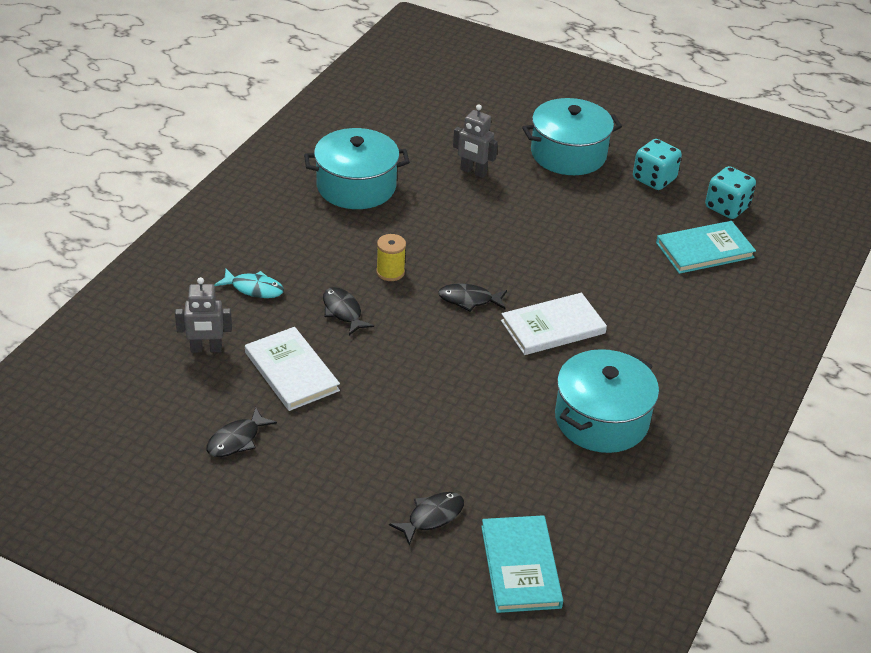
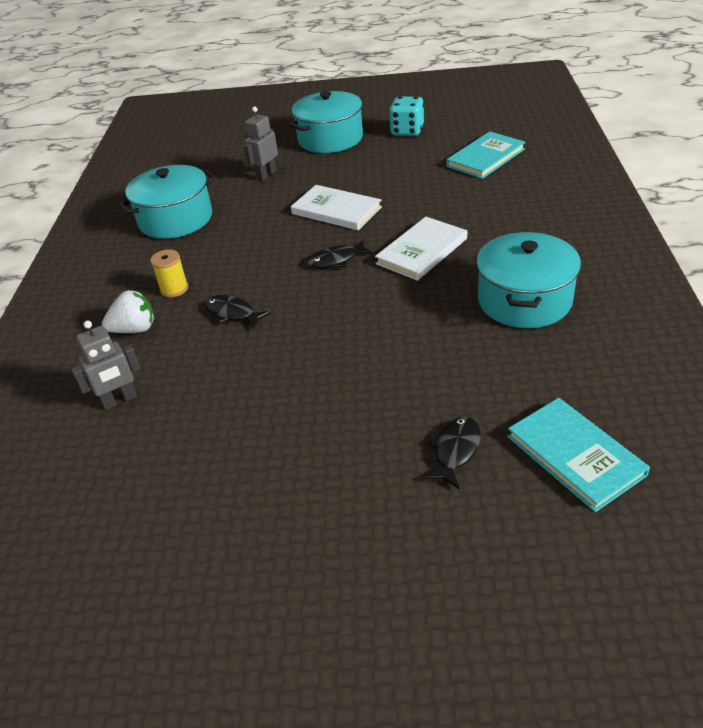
camera: 20 degrees left, 0 degrees up
black fish [206,407,277,457] -> none
turquoise fish [214,269,284,298] -> white strawberry [102,290,154,333]
white book [245,327,340,411] -> white book moved to [291,185,382,230]
yellow spool [376,234,406,281] -> yellow spool moved to [150,250,188,297]
grey robot [453,104,498,178] -> grey robot turned 120 degrees clockwise [243,107,278,181]
turquoise dice [705,166,756,219] -> none

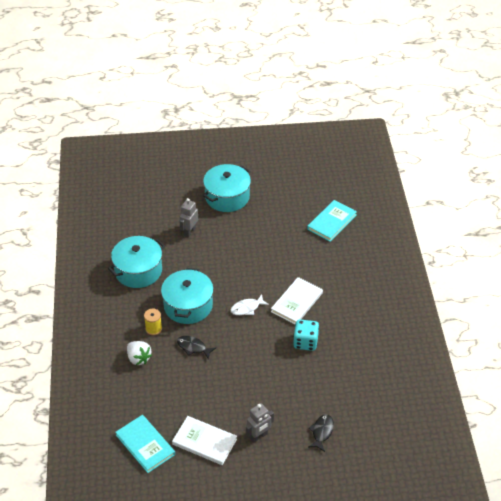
camera: 10 degrees left, 5 degrees up
grey robot [71,321,141,410] -> grey robot moved to [246,403,274,443]
white strawberry [102,290,154,333] -> white strawberry turned 75 degrees clockwise [127,341,152,365]
white book [291,185,382,230] -> white book moved to [172,416,237,465]
black fish [307,240,374,268] -> white fish [231,294,269,315]
turquoise dice [389,96,424,136] -> turquoise dice moved to [293,319,319,351]
turquoise pot [477,232,581,328] -> turquoise pot moved to [161,268,214,324]
turquoise book [508,398,650,512] -> turquoise book moved to [115,415,175,473]

